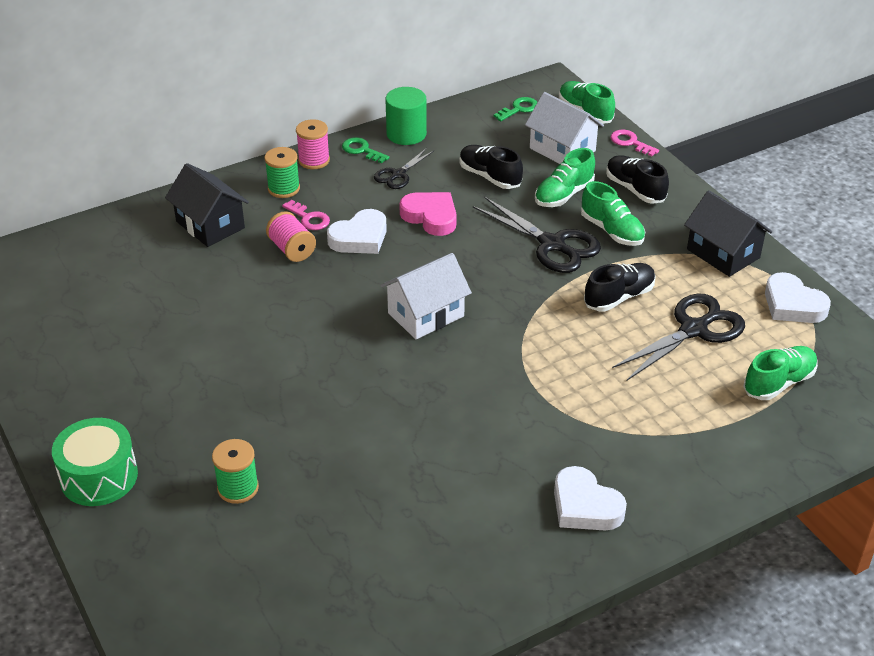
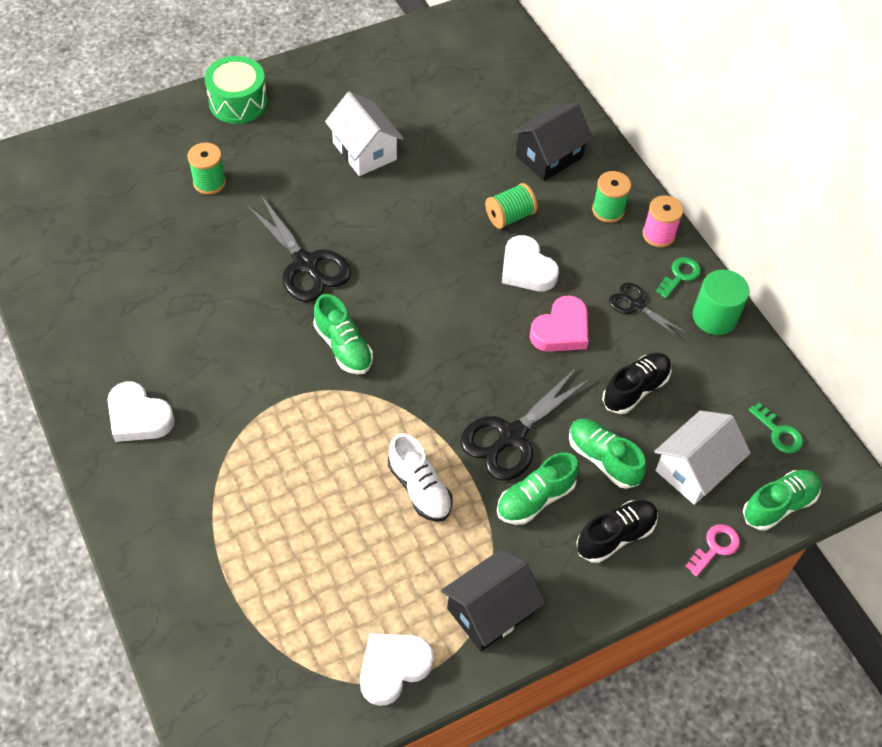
camera: 90 degrees right, 15 degrees up
pink spool [266,211,316,262] -> green spool [485,183,537,229]
pink key [282,200,330,230] -> none
white house [380,253,472,339] -> white house moved to [325,91,404,176]
white heart [554,466,627,531] -> white heart turned 105 degrees counterclockwise [108,382,175,442]
black shoe [584,263,656,311] -> white shoe [388,433,452,522]
black scissors [612,294,745,380] -> black scissors moved to [246,195,351,302]
green shoe [743,346,818,400] -> green shoe moved to [313,294,373,375]

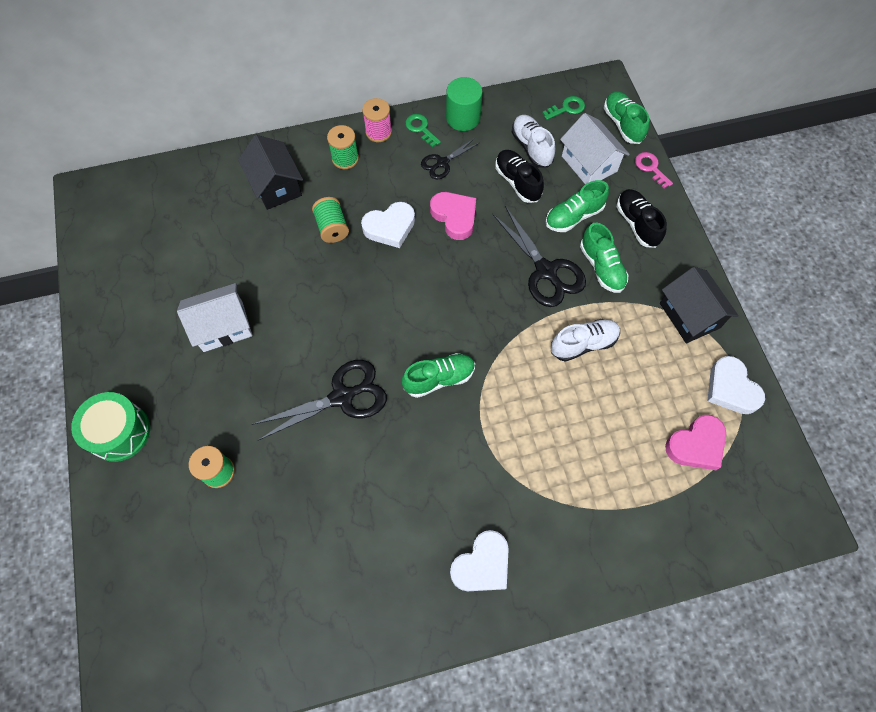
camera: 75 degrees left, 10 degrees up
none -> white shoe [512,115,555,168]
none -> pink heart [665,415,726,470]

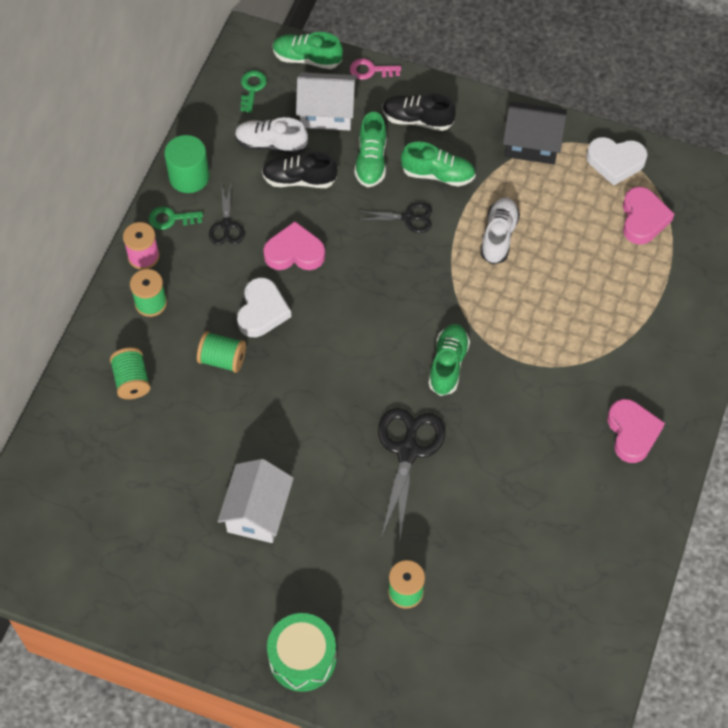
camera: 55 degrees left, 5 degrees down
black house [238,135,303,210] -> green spool [110,347,151,399]
white heart [450,530,509,591] -> pink heart [607,399,665,463]
black scissors [492,206,586,307] -> black scissors [357,202,432,233], size x0.57

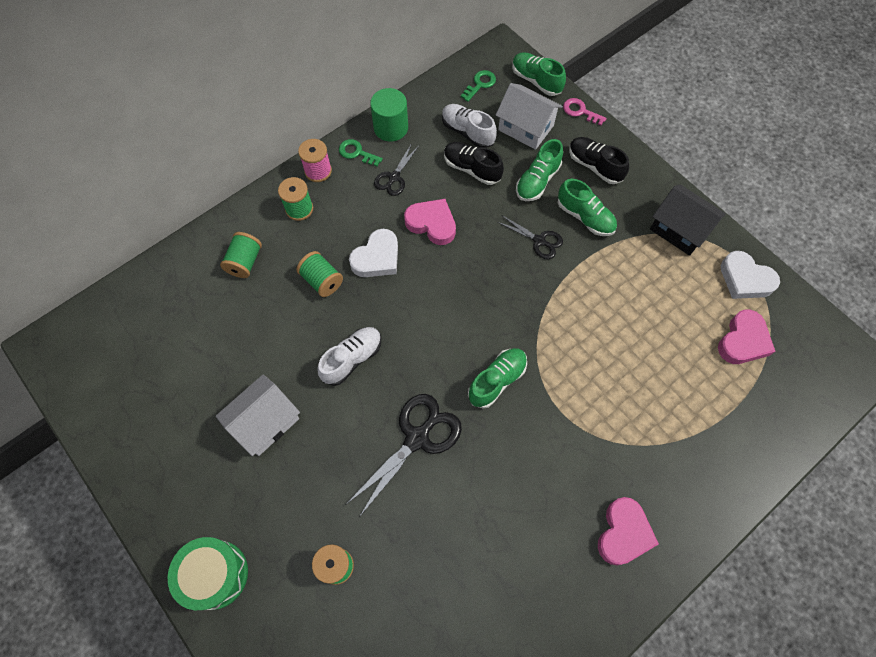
camera: 30 degrees right, 5 degrees up
white shoe [480,198,520,264] -> white shoe moved to [317,327,381,386]

